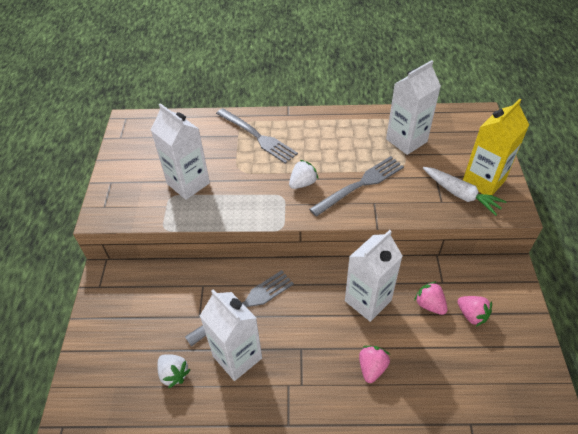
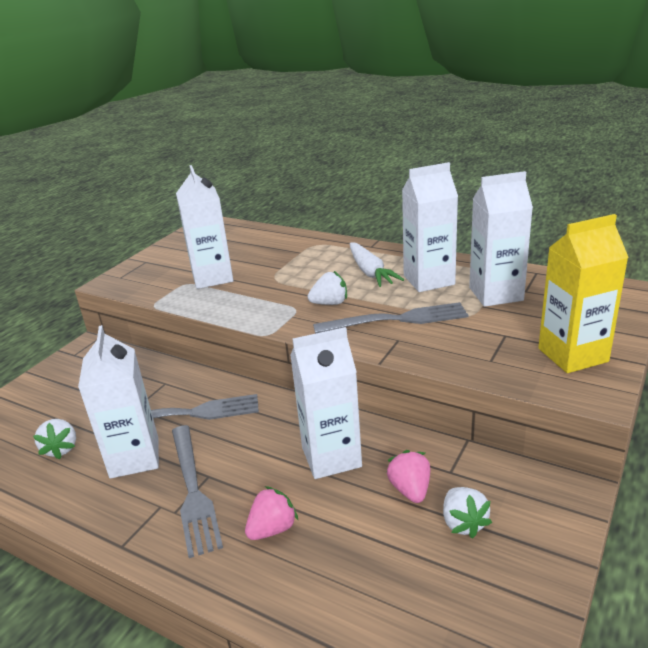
camera: 30 degrees right, 20 degrees down
grey fork [216,108,298,164] -> grey fork moved to [172,425,223,558]
white carrot [423,167,507,216] -> white carrot moved to [350,242,404,287]
pink strawberry [457,296,492,327] -> white strawberry [443,487,492,539]
none -> white carton [402,162,458,292]

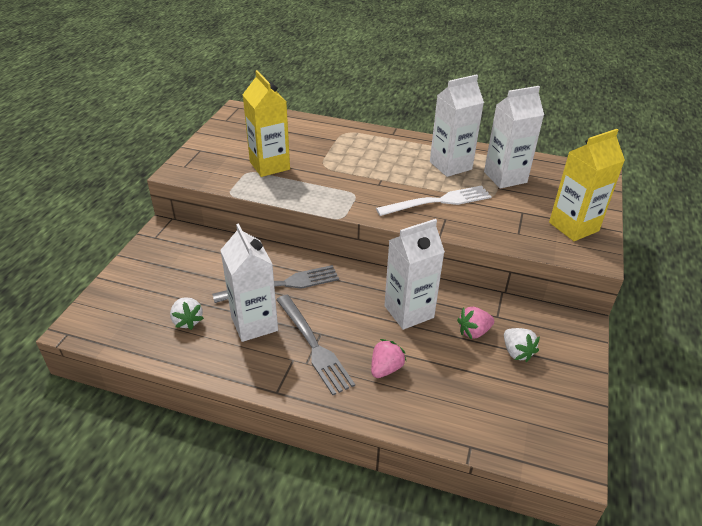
camera: 15 degrees left, 10 degrees up
white carton [176,165,233,289] -> yellow carton [243,70,290,177]
white strawberry [308,271,347,305] -> none
grey fork [313,302,468,334] -> white fork [376,185,492,216]
white carrot [350,242,404,287] -> none
pink strawberry [386,450,430,503] -> pink strawberry turned 90 degrees counterclockwise [457,307,494,339]

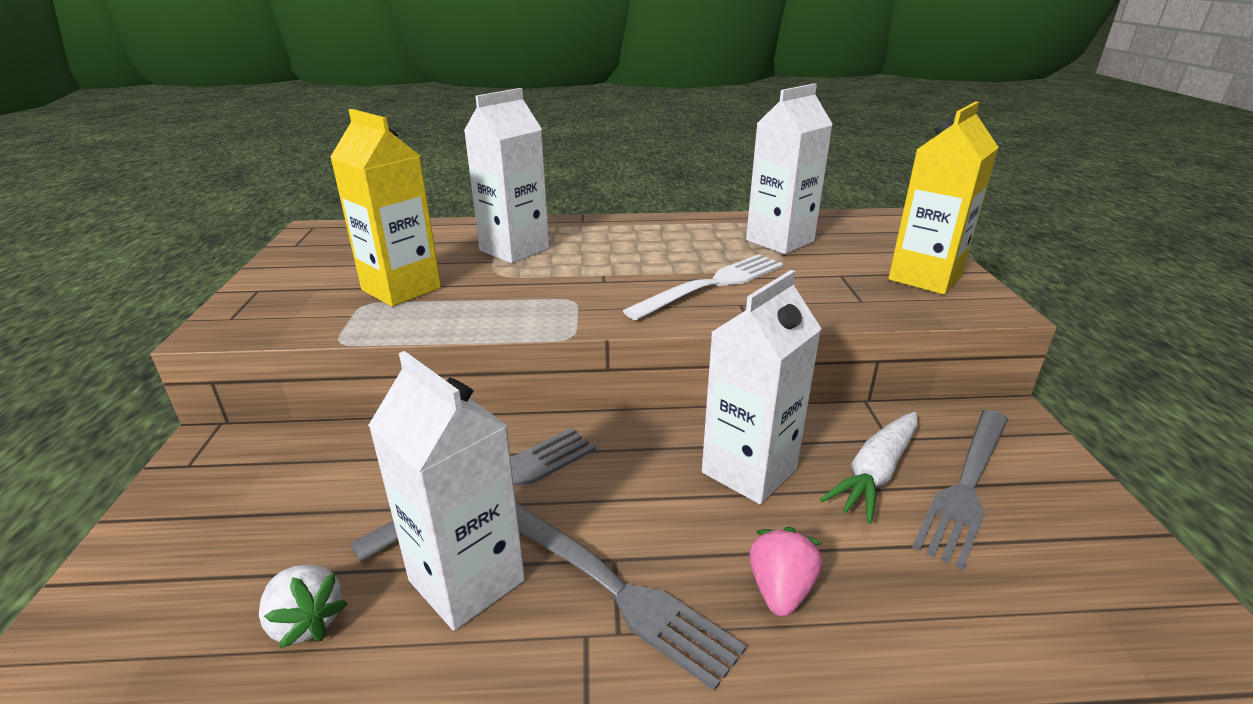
camera: 20 degrees left, 10 degrees down
white carton [430,74,484,177] -> white carton moved to [464,88,549,263]
pink strawberry [457,307,494,339] -> white carrot [820,412,918,524]
white strawberry [504,328,540,362] -> grey fork [912,409,1008,570]

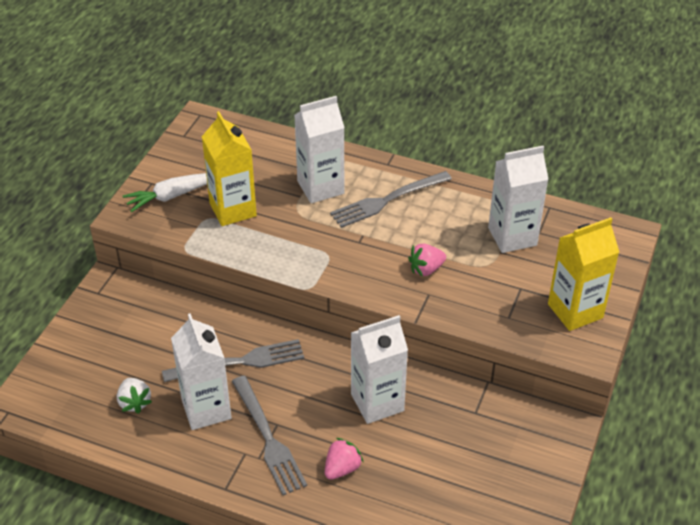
camera: 25 degrees right, 15 degrees up
white fork [623,254,783,320] -> pink strawberry [408,243,446,277]
white carrot [820,412,918,524] -> white carrot moved to [123,173,207,212]
grey fork [912,409,1008,570] -> grey fork moved to [330,171,452,228]

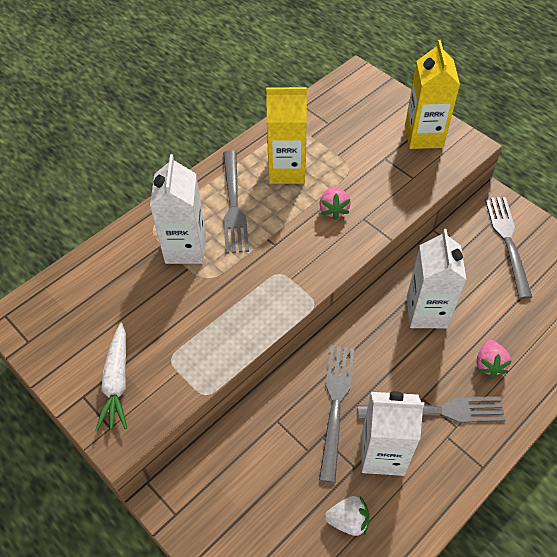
camera: 65 degrees left, 10 degrees up
yellow carton [202,111,257,226] -> yellow carton moved to [266,87,307,184]
pink strawberry [325,438,363,480] -> pink strawberry turned 150 degrees counterclockwise [477,340,512,377]
white carton [488,146,548,253] -> none
none -> grey fork [485,197,532,299]

